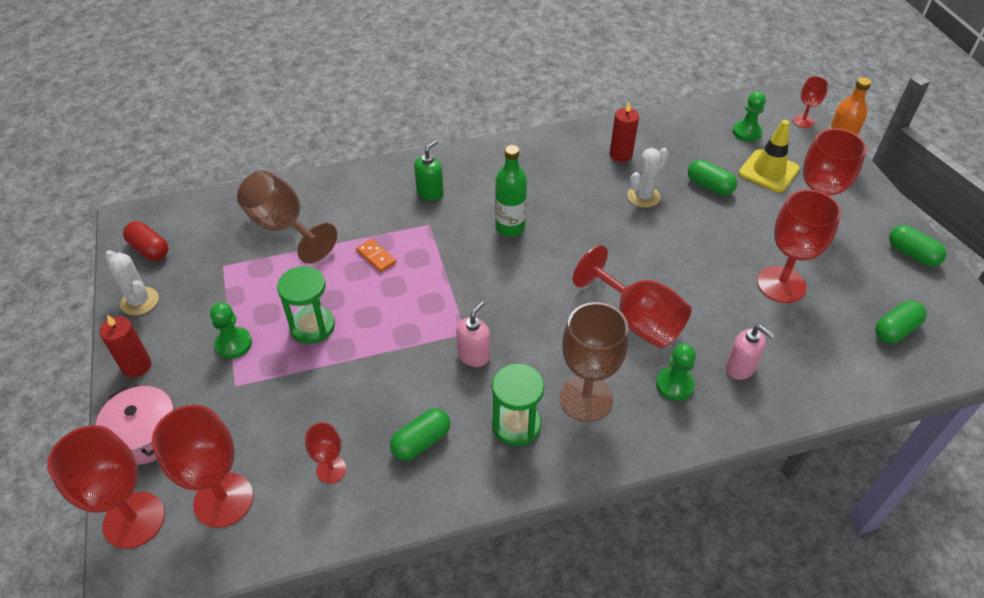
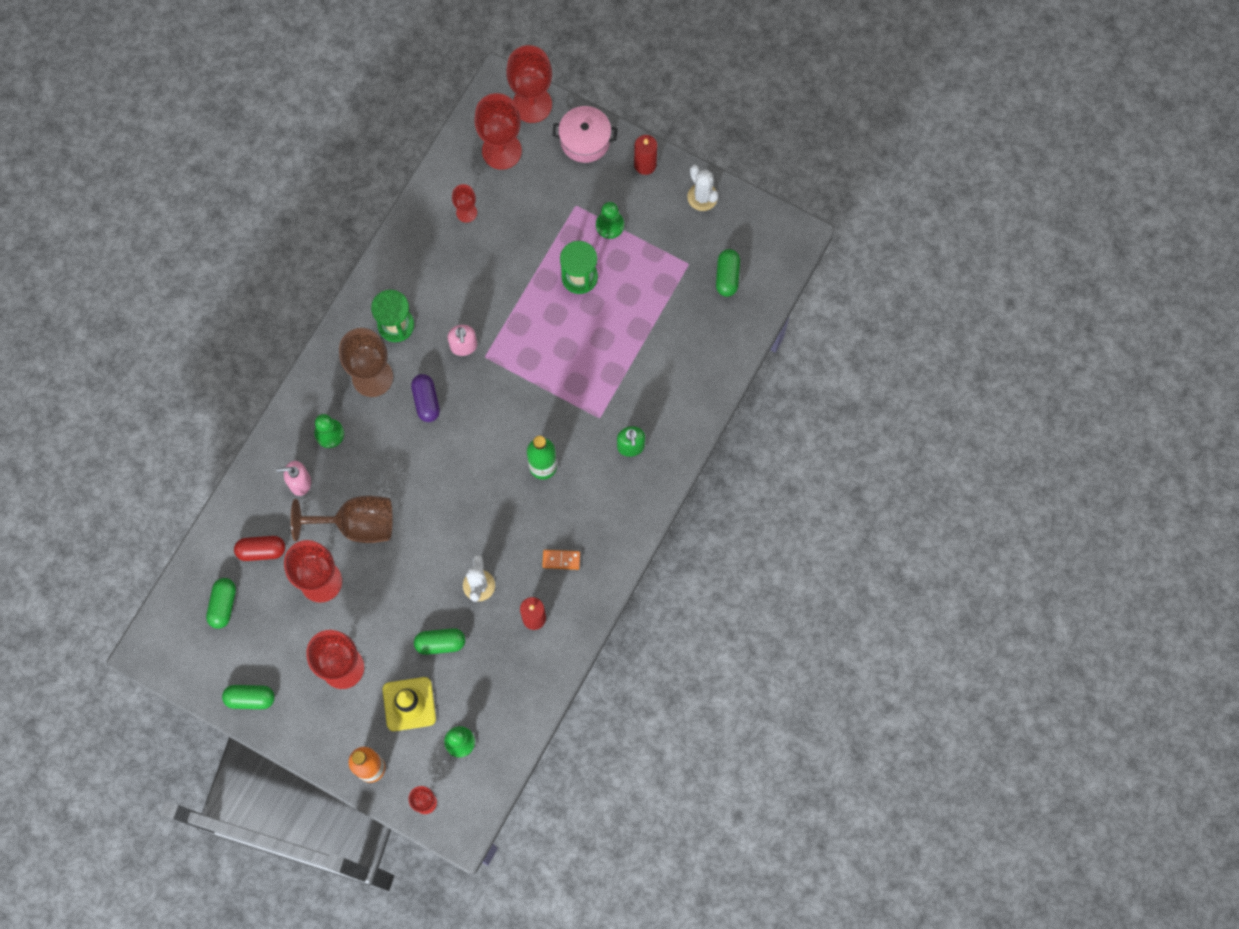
camera: 135 degrees right, 25 degrees up
white cactus [105,250,159,315] -> white cactus turned 60 degrees clockwise [687,165,719,211]
red capsule [123,221,168,261] -> red capsule moved to [234,536,285,561]
brown goblet [237,170,337,264] -> brown goblet moved to [291,496,393,543]
orange domino [356,239,396,272] -> orange domino moved to [542,550,580,570]
green capsule [390,408,450,460] -> green capsule moved to [716,249,740,297]
red goblet [573,245,691,348] -> none
none -> purple capsule [411,374,440,422]

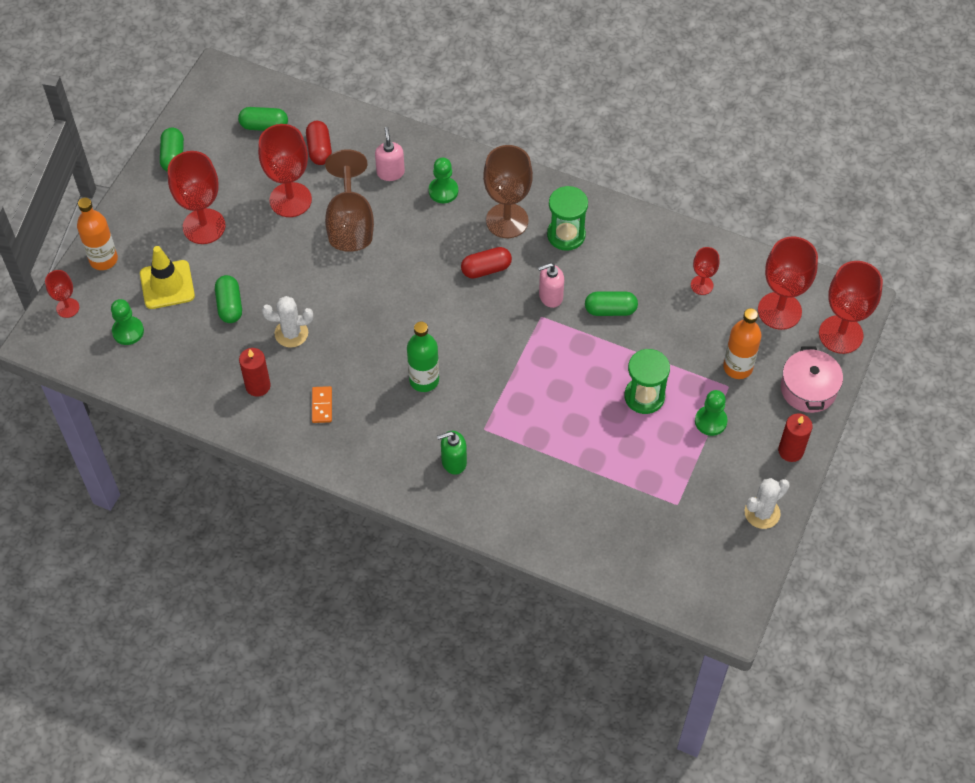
camera: 85 degrees right, 15 degrees down
purple capsule [411,374,440,422] -> red capsule [461,247,512,279]
green capsule [716,249,740,297] -> green capsule moved to [585,291,638,316]
none -> orange bottle [723,308,762,379]

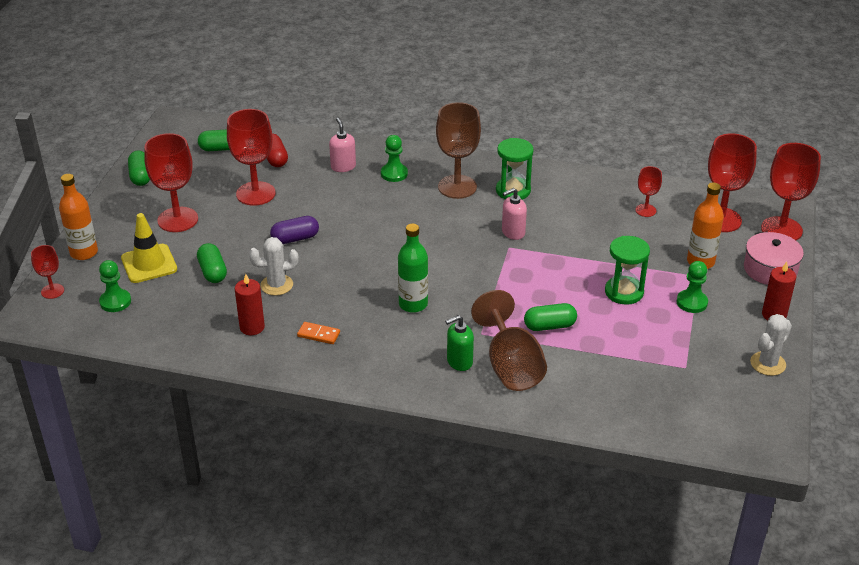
camera: 10 degrees left, 20 degrees down
orange domino [312,386,332,423] -> orange domino turned 60 degrees counterclockwise [297,322,340,344]
brown goblet [325,149,374,252] -> brown goblet moved to [471,290,547,391]
red capsule [461,247,512,279] -> none
green capsule [585,291,638,316] -> green capsule moved to [524,303,577,331]
none -> purple capsule [270,216,319,244]

